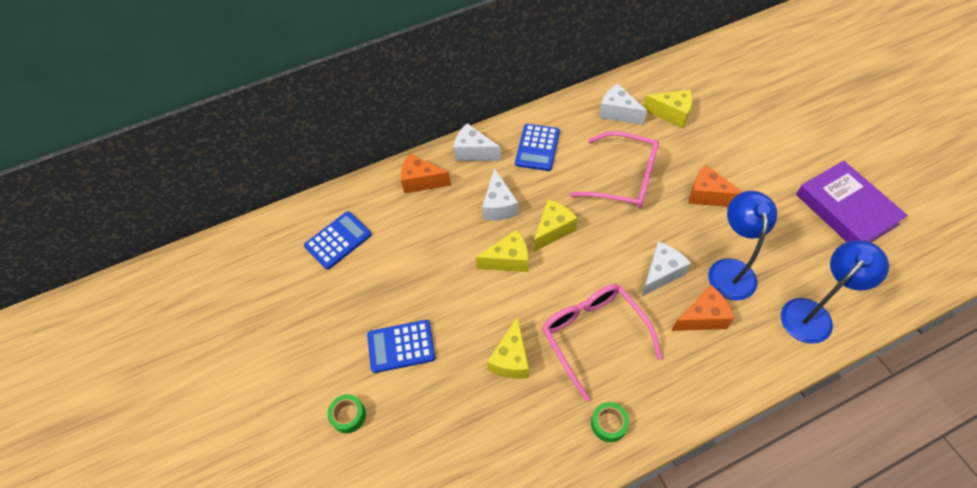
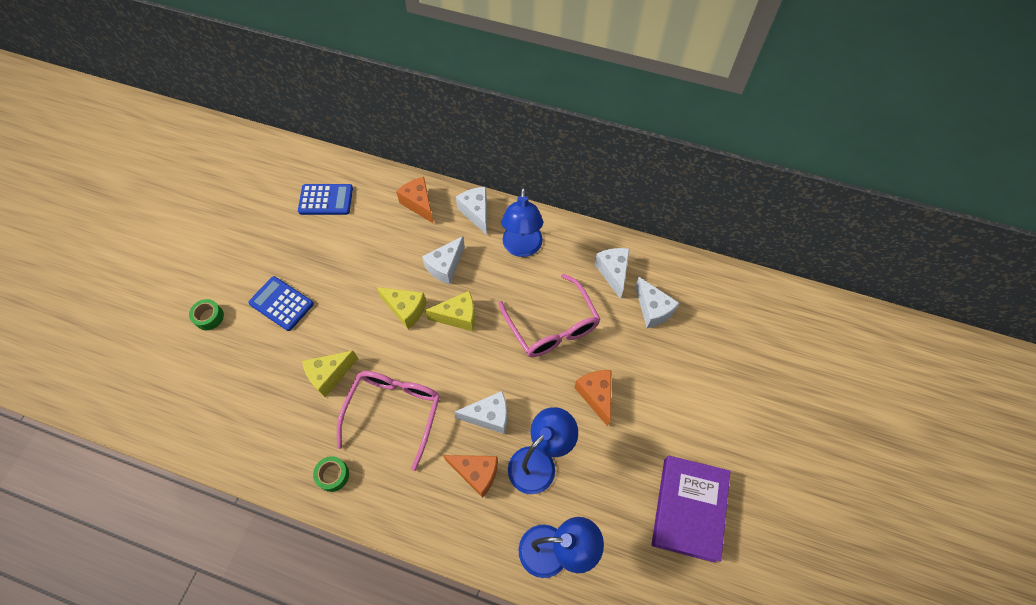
camera: 40 degrees right, 5 degrees up
blue calculator [515,124,560,171] -> blue lamp [501,188,543,257]
yellow cheese [643,90,693,128] -> white cheese [635,277,679,328]

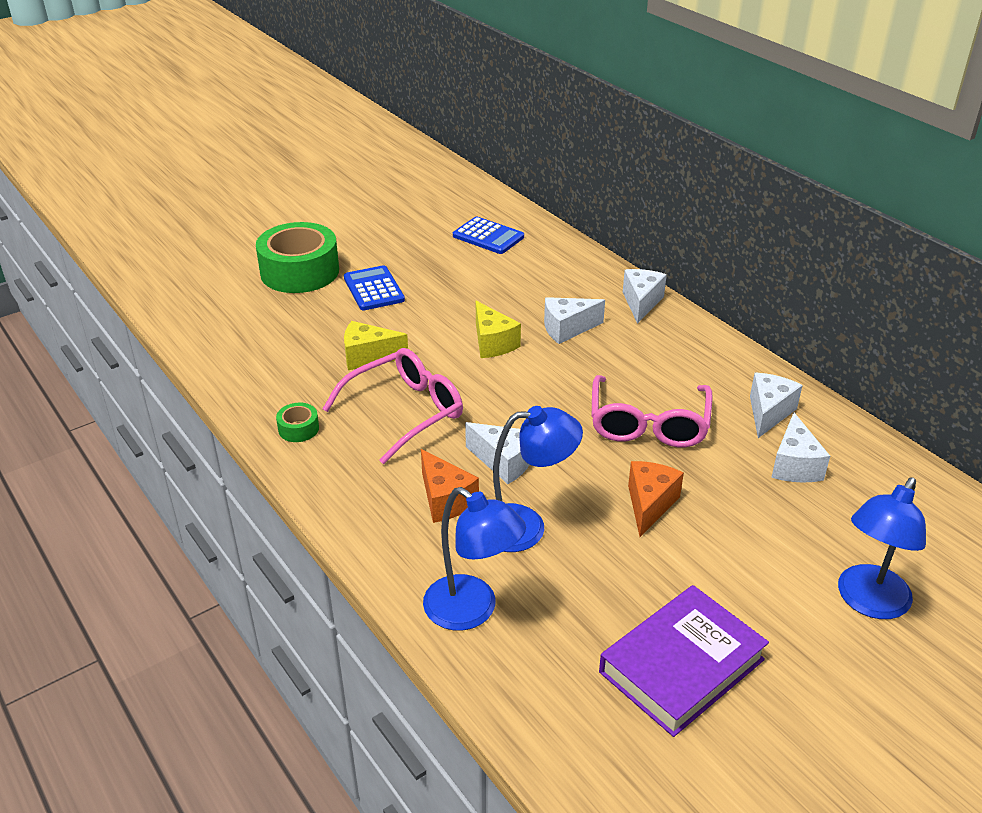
camera: 35 degrees right, 25 degrees down
green tape [189,299,224,330] -> green tape [256,222,339,293], size x2.36
orange cheese [396,177,434,224] -> none
yellow cheese [425,291,475,331] -> none
blue lamp [501,188,543,257] -> blue lamp moved to [838,477,926,619]

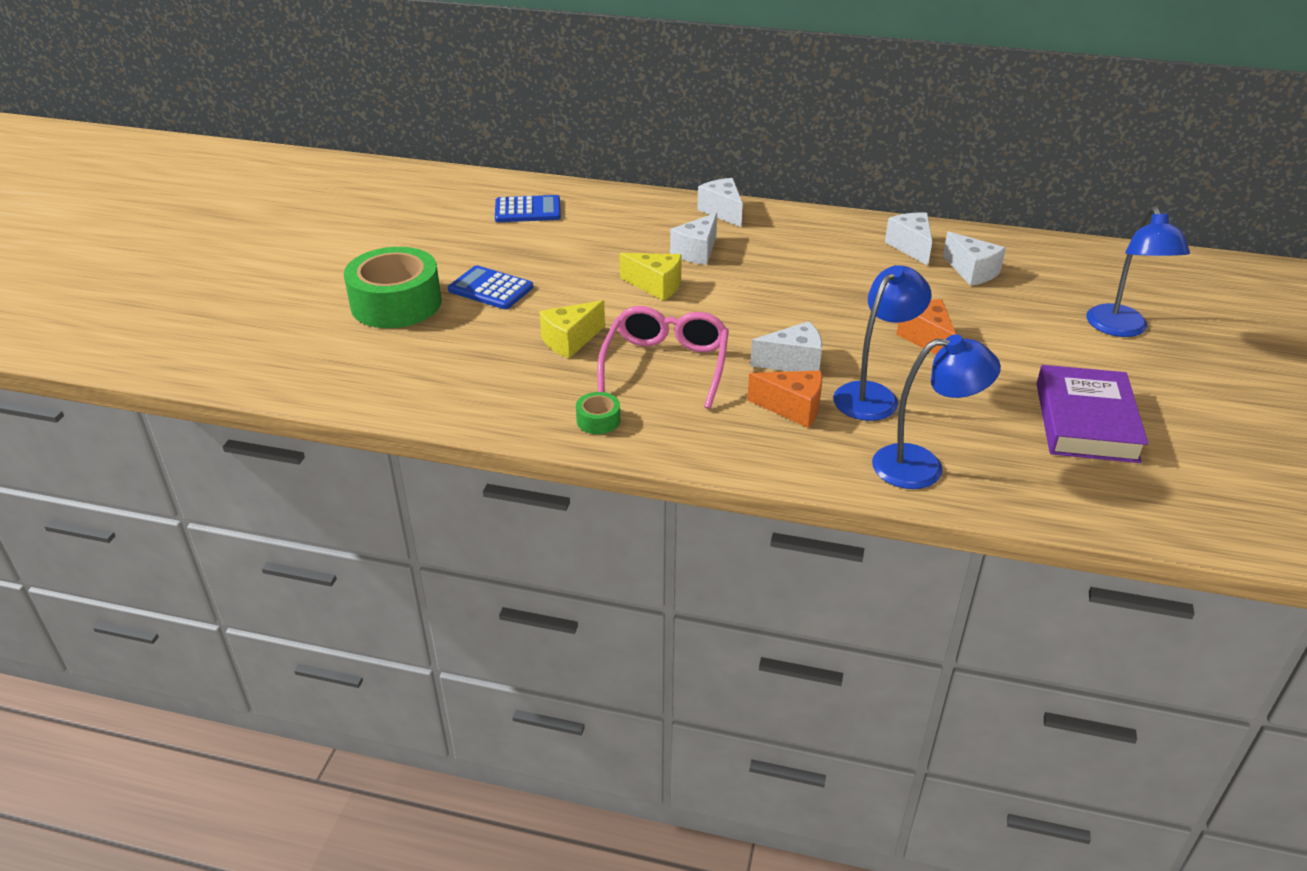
camera: 40 degrees left, 0 degrees up
pink glasses [592,375,713,447] -> none

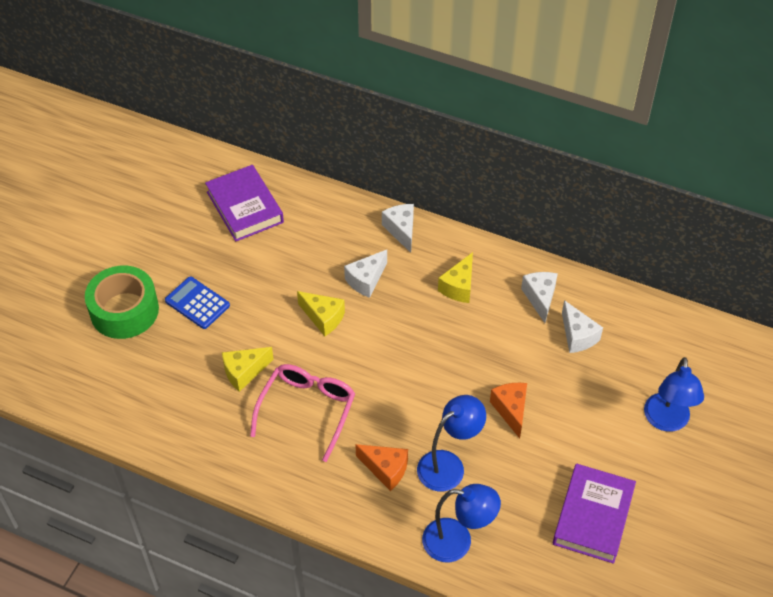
camera: 10 degrees right, 15 degrees up
blue calculator [495,195,561,222] -> purple book [205,165,284,242]
green tape [576,392,620,434] -> none
white cheese [750,321,822,372] -> none
none -> yellow cheese [438,252,473,303]

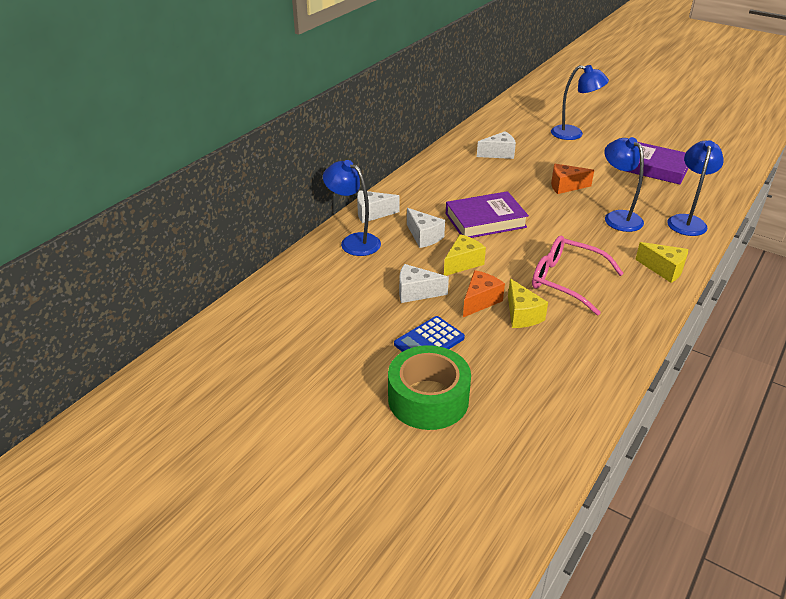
camera: 80 degrees left, 15 degrees down
purple book [205,165,284,242] -> purple book moved to [446,191,529,238]
orange cheese [355,444,408,491] -> orange cheese moved to [463,270,505,317]
yellow cheese [438,252,473,303] -> yellow cheese moved to [635,242,688,283]
white cheese [521,272,558,323] -> white cheese moved to [399,264,449,303]
none -> blue lamp [323,160,381,256]

